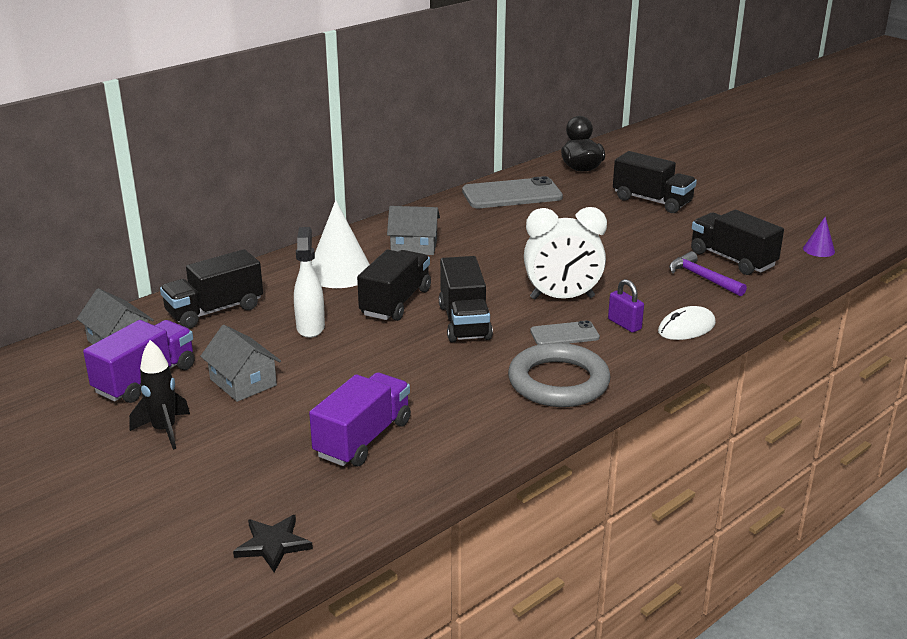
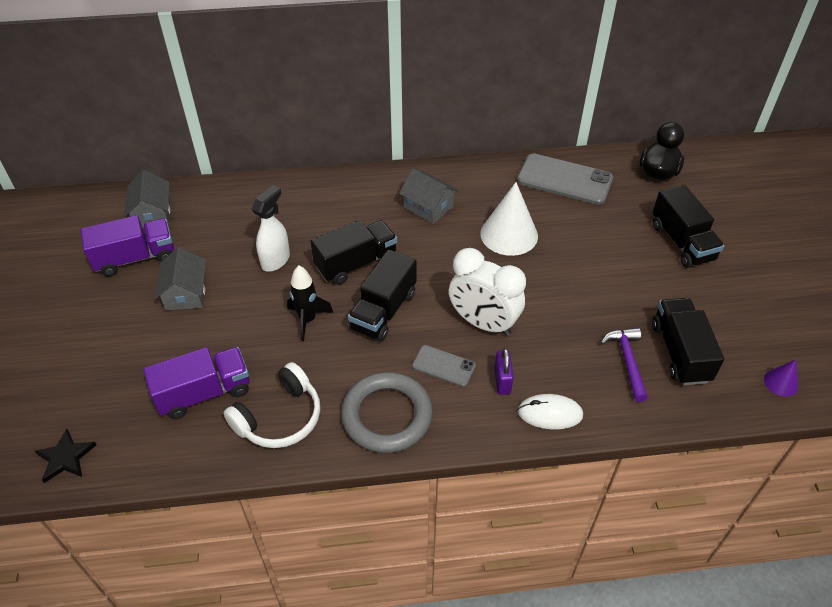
camera: 35 degrees right, 20 degrees up
black rocket [129,340,190,450] -> black rocket moved to [287,265,333,341]
black truck [160,249,263,329] -> none
white cone [312,200,370,288] -> white cone moved to [481,182,538,256]
none -> white headphones [224,362,320,448]

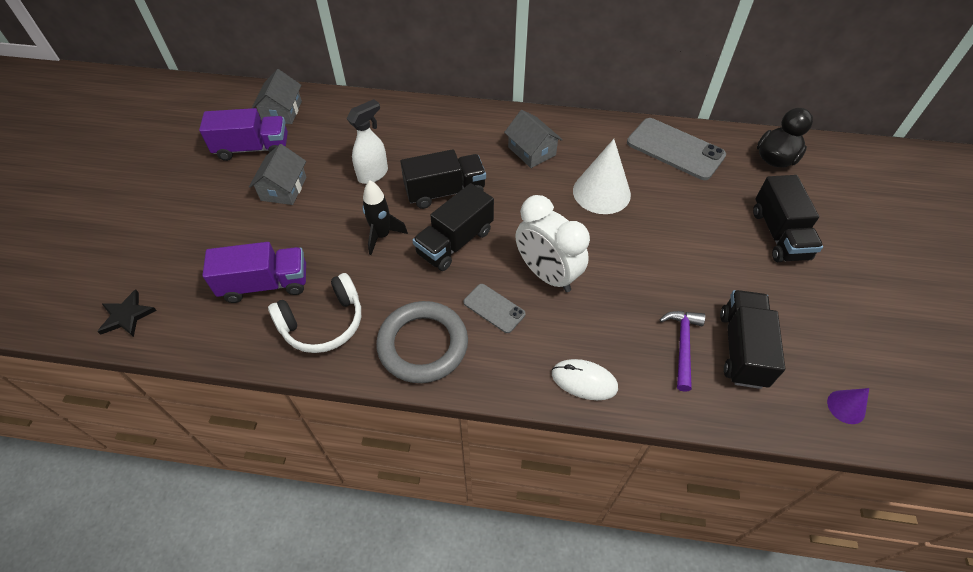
camera: 15 degrees right, 5 degrees up
purple padlock [494,348,514,395] -> none

